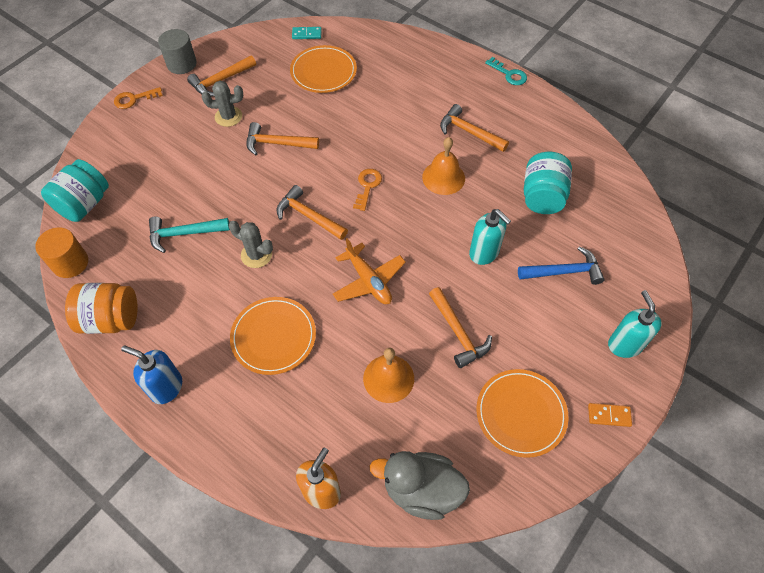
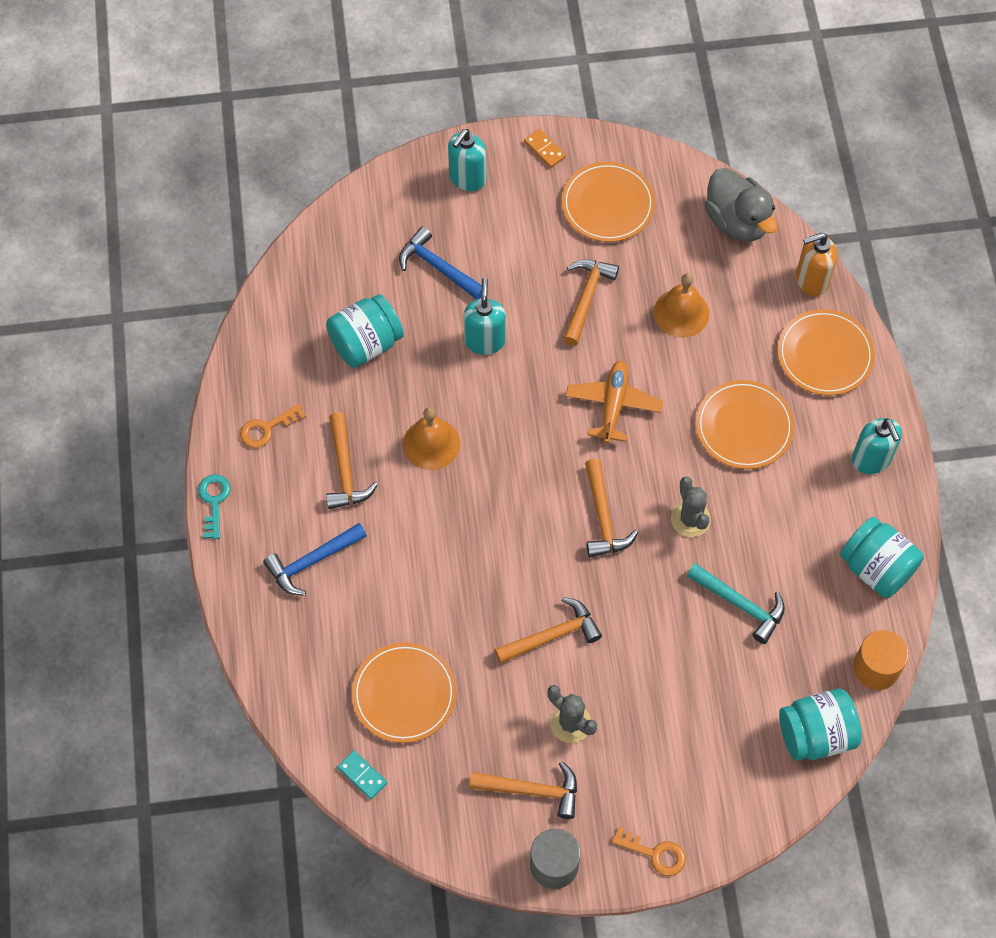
camera: 135 degrees left, 5 degrees up
orange jar [65,283,137,334] -> turquoise jar [840,517,924,598]
blue soap dispenser [121,345,182,404] -> turquoise soap dispenser [852,418,902,474]
orange hammer [246,122,319,155] -> orange hammer turned 75 degrees counterclockwise [494,597,602,664]
orange key [353,169,382,211] -> orange key moved to [240,404,306,448]
none -> blue hammer [263,523,367,596]
none -> orange plate [777,309,875,395]

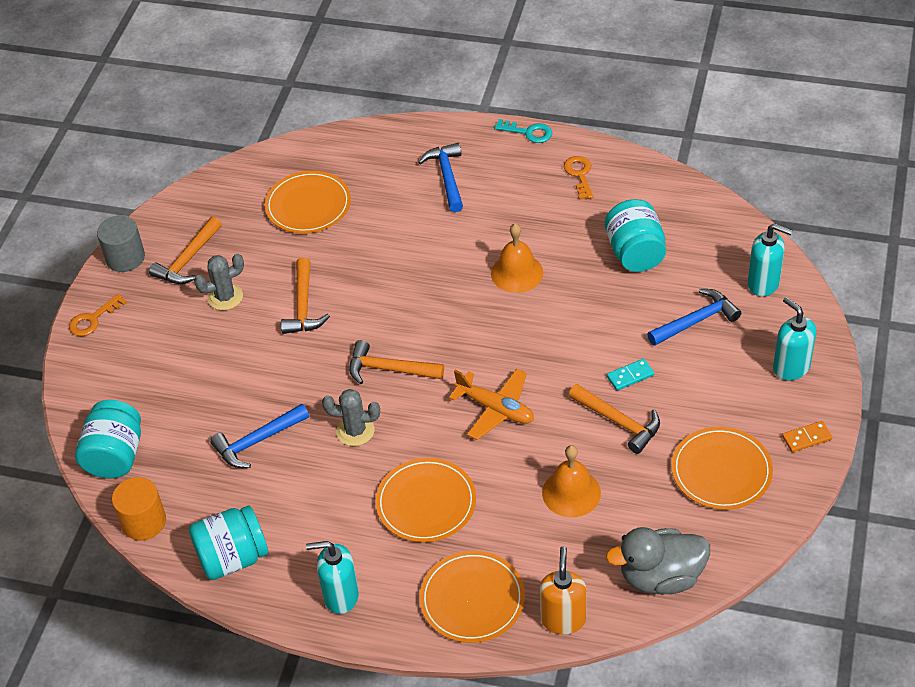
camera: 115 degrees right, 15 degrees down
orange hammer [326,412,378,509] -> none
turquoise domino [337,751,387,799] -> turquoise domino moved to [607,358,654,391]
turquoise soap dispenser [464,278,506,355] -> turquoise soap dispenser moved to [748,223,792,297]
turquoise hammer [687,563,785,644] -> blue hammer [210,404,309,468]

